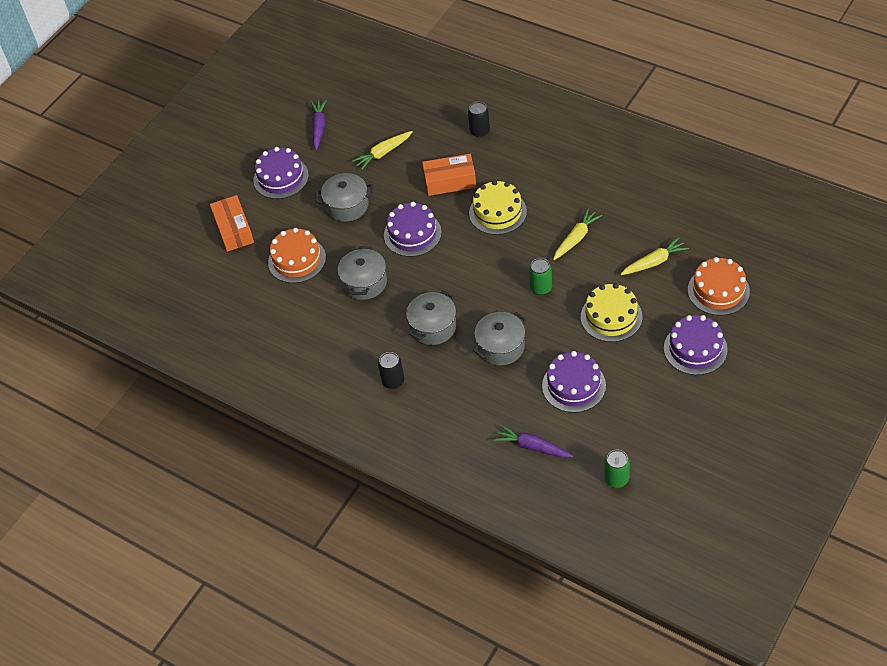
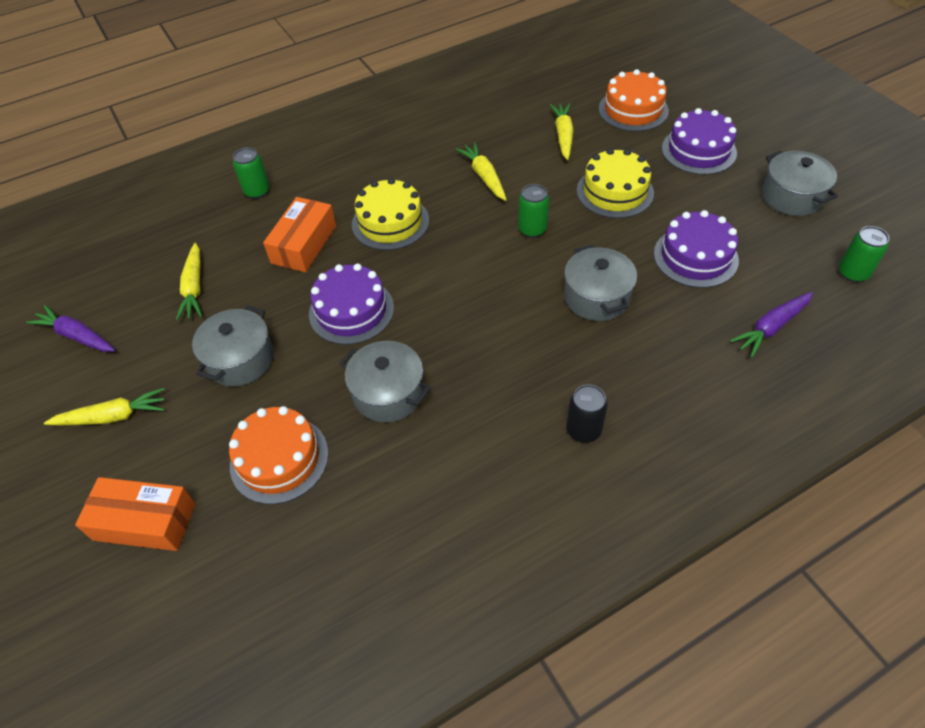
camera: 65 degrees left, 0 degrees up
purple cake [253,147,309,199] -> yellow carrot [44,388,165,426]
grey pot [406,290,457,345] -> grey pot moved to [762,150,838,216]
black can [468,102,490,137] -> green can [233,147,270,199]

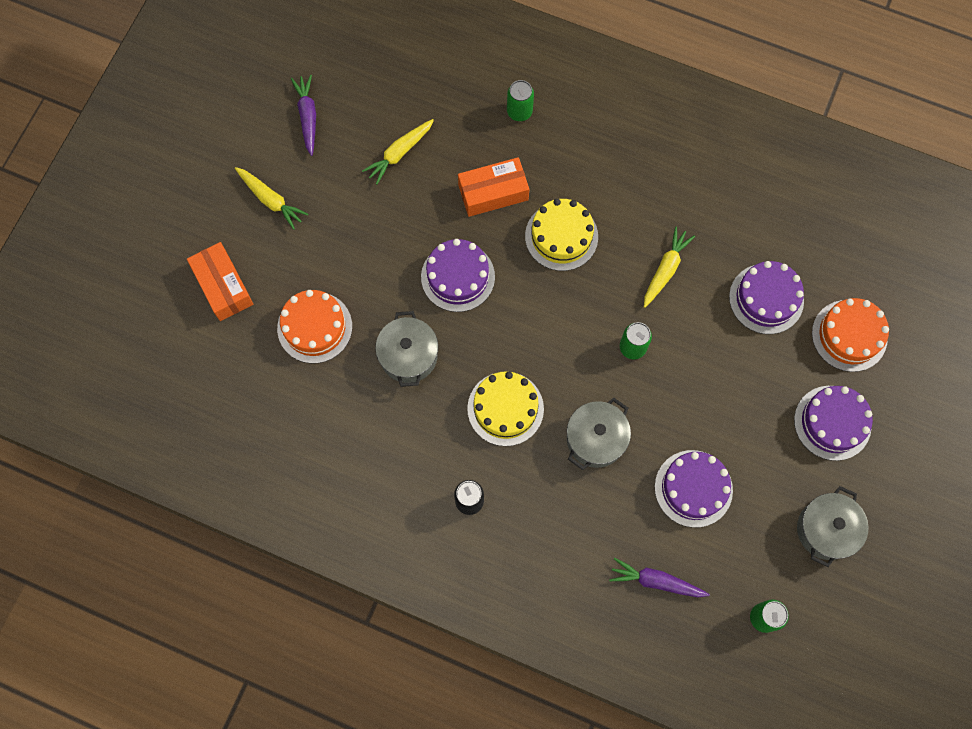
camera: 50 degrees right, 20 degrees up
grey pot [192,305,274,387] -> none
yellow carrot [550,103,574,160] -> purple cake [729,261,804,334]
yellow cake [577,148,654,218] -> yellow cake moved to [467,371,544,446]

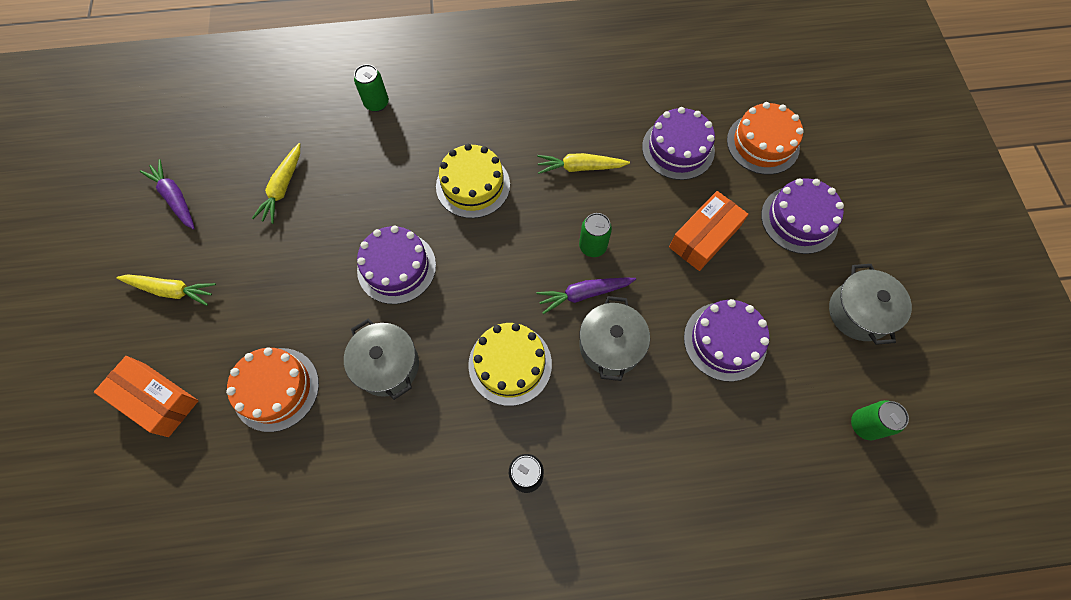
camera: 30 degrees left, 5 degrees down
orange box [458,157,529,217] -> orange box moved to [669,191,749,271]
purple carrot [609,558,710,597] -> purple carrot moved to [536,278,636,314]
yellow carrot [644,226,695,308] -> yellow carrot turned 90 degrees counterclockwise [537,153,630,174]

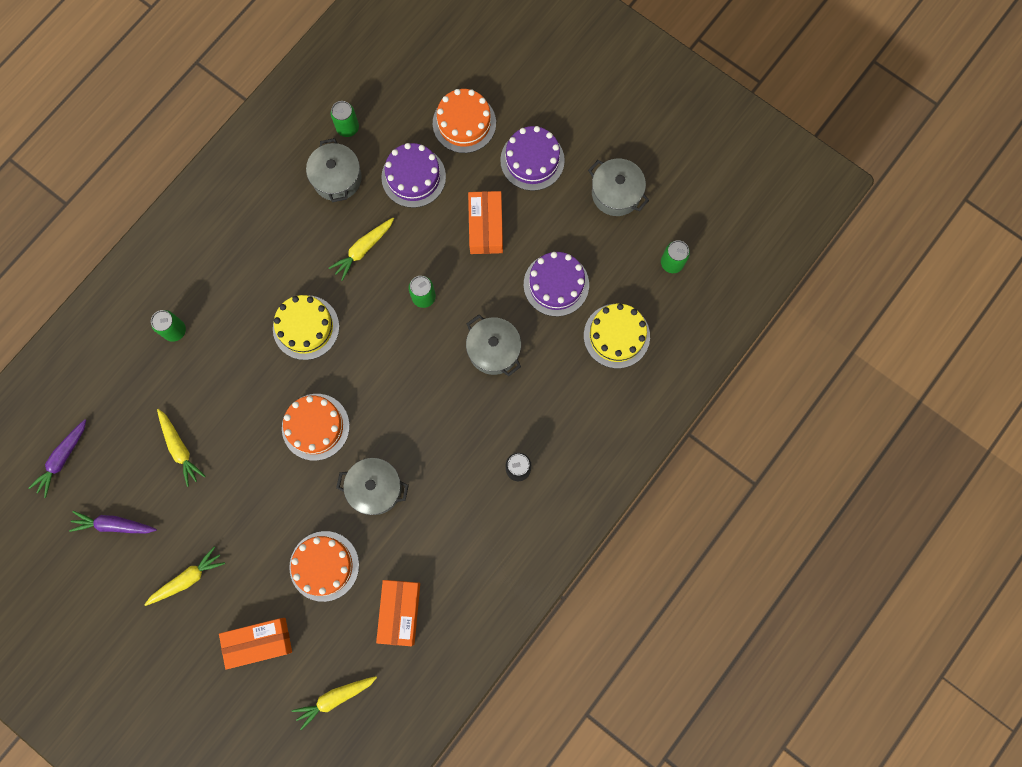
camera: 45 degrees left, 10 degrees up
purple cake [357,226,436,304] -> orange cake [282,394,350,461]
yellow cake [468,323,552,406] -> yellow cake moved to [584,304,650,368]
purple carrot [536,278,636,314] -> purple carrot moved to [29,419,86,498]
none -> yellow carrot [292,676,377,730]
none -> grey pot [306,138,362,202]
none -> green can [331,101,359,137]
none -> orange box [376,580,420,646]

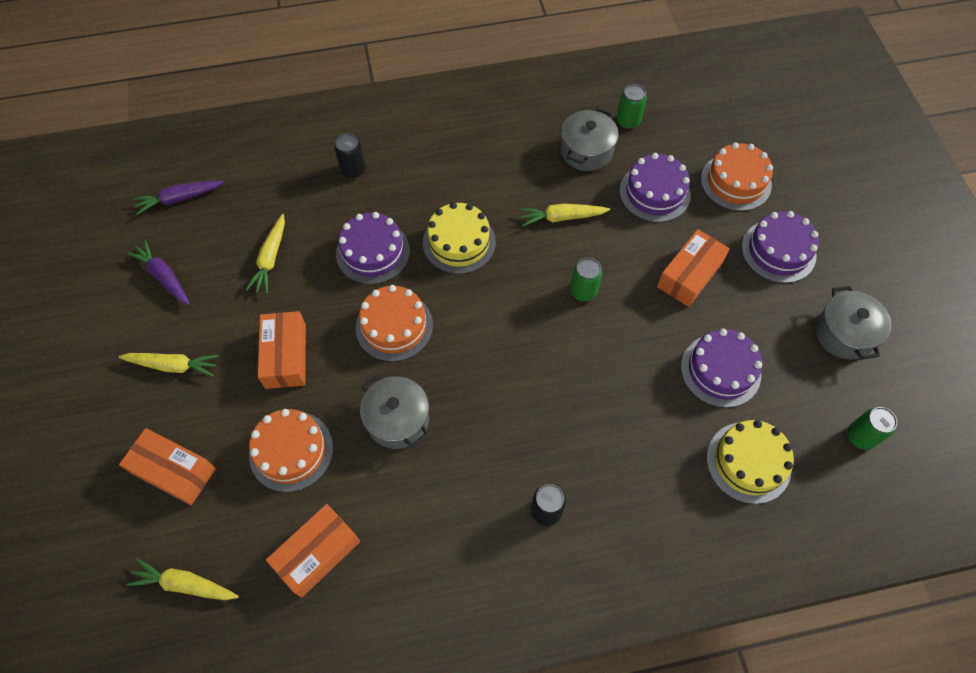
camera: 40 degrees right, 15 degrees down
green can [151,310,186,342] -> black can [334,134,366,178]
grey pot [466,315,521,376] -> none
none -> orange box [258,311,306,389]
none -> purple cake [336,212,410,284]

